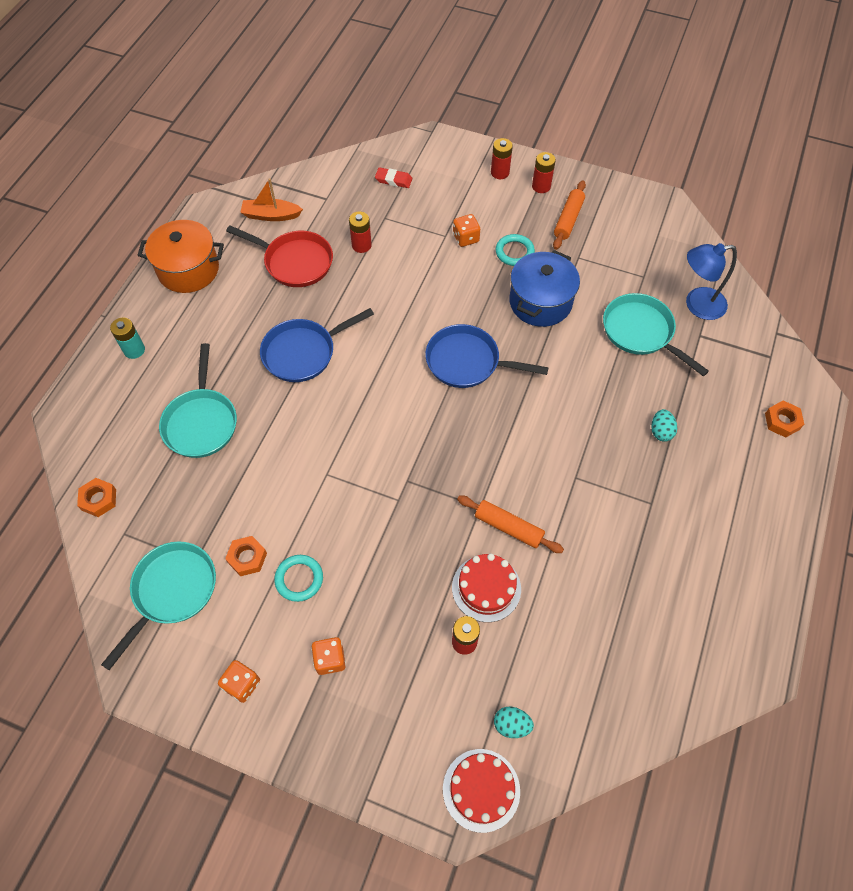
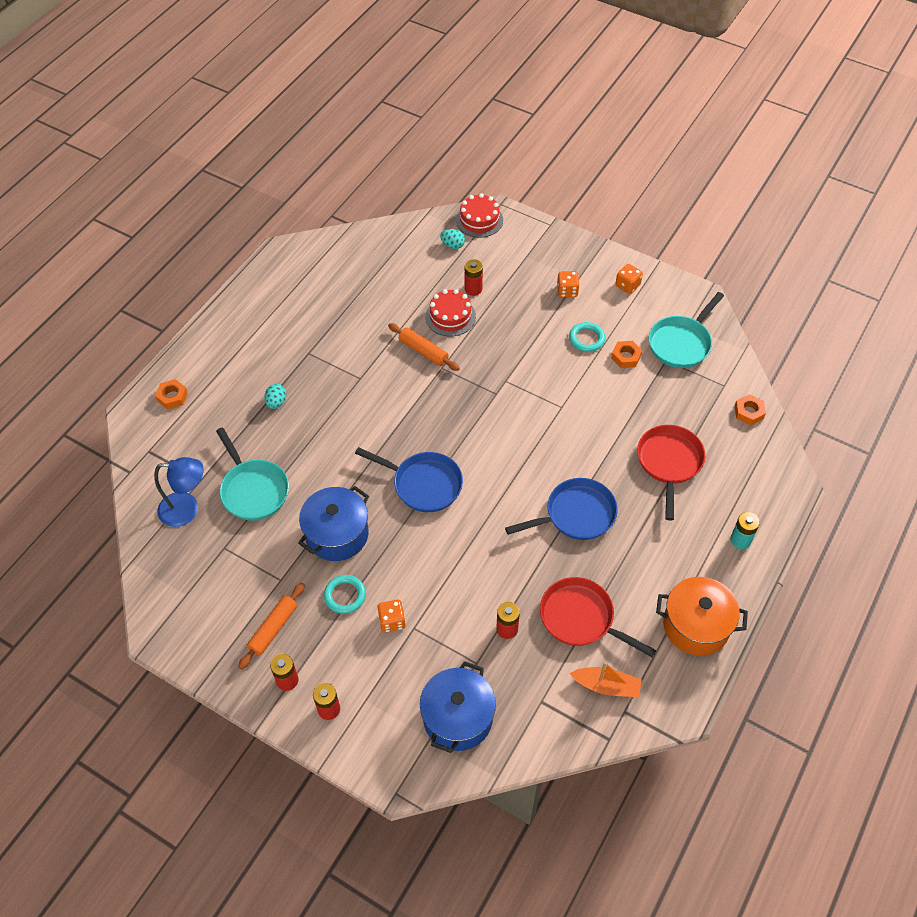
camera: 170 degrees left, 5 degrees down
turquoise pan [159,343,237,458] -> red pan [637,425,705,521]
red eraser [375,167,412,188] -> blue pot [420,661,496,753]

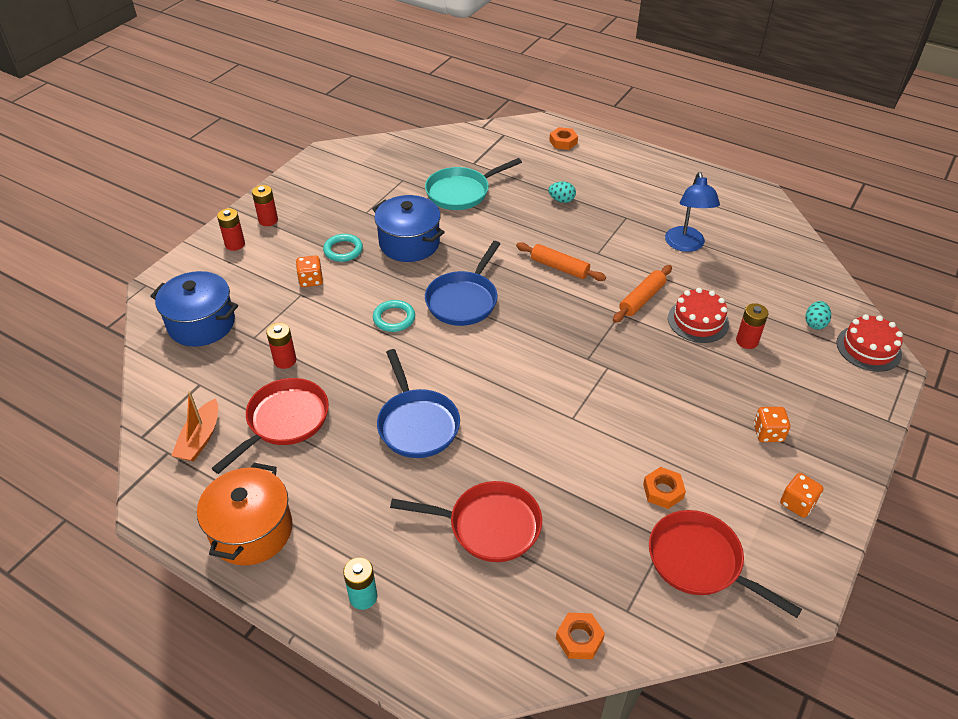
camera: 90 degrees right, 10 degrees down
blue lamp [154,457,204,527] -> blue lamp moved to [665,172,720,252]
orange rolling pin [238,583,305,670] -> orange rolling pin moved to [516,242,606,281]
turquoise ring [569,322,605,352] -> turquoise ring moved to [373,300,415,332]
turquoise pan [649,292,724,368] -> red pan [649,510,802,618]

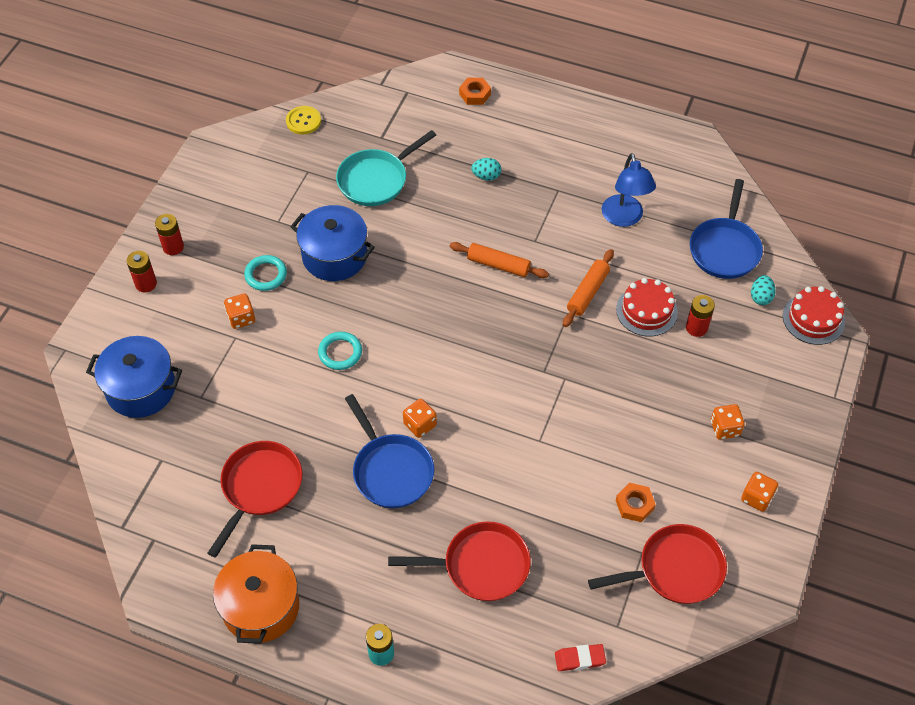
camera: 10 degrees left, 10 degrees up
orange boat [171,391,218,461] -> none
red battery [266,323,296,369] -> none
blue pan [425,241,500,326] -> blue pan moved to [690,179,763,279]
orange nut [556,613,605,659] -> red eraser [555,644,606,671]
red pan [649,510,802,618] -> red pan turned 135 degrees clockwise [588,524,727,604]
none -> yellow button [286,106,321,134]
none -> orange dice [403,399,437,438]

